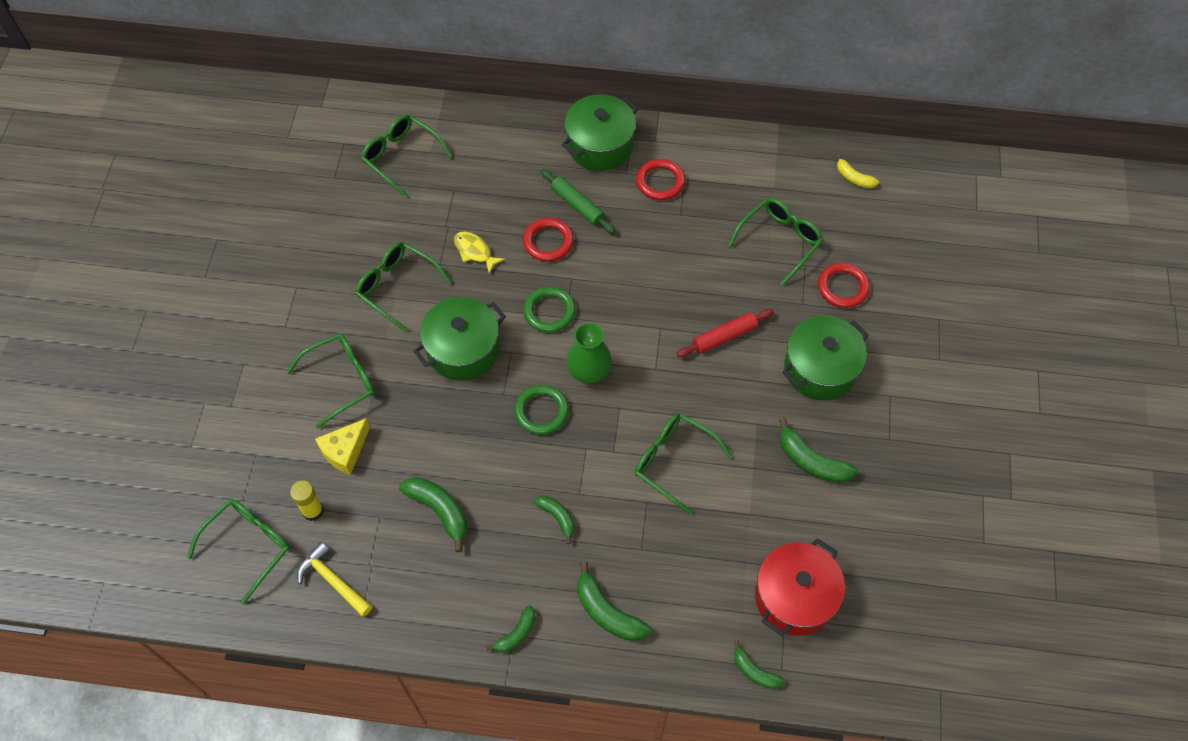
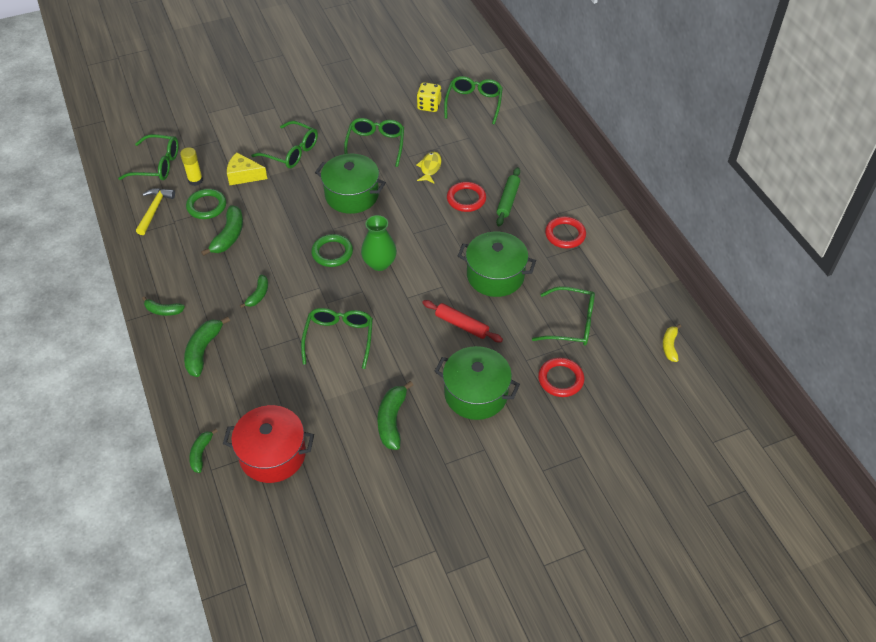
camera: 60 degrees right, 10 degrees down
green ring [523,286,576,333] -> green ring moved to [186,189,226,219]
green pot [562,94,639,171] -> green pot moved to [458,232,536,297]
none -> yellow dice [417,82,441,112]

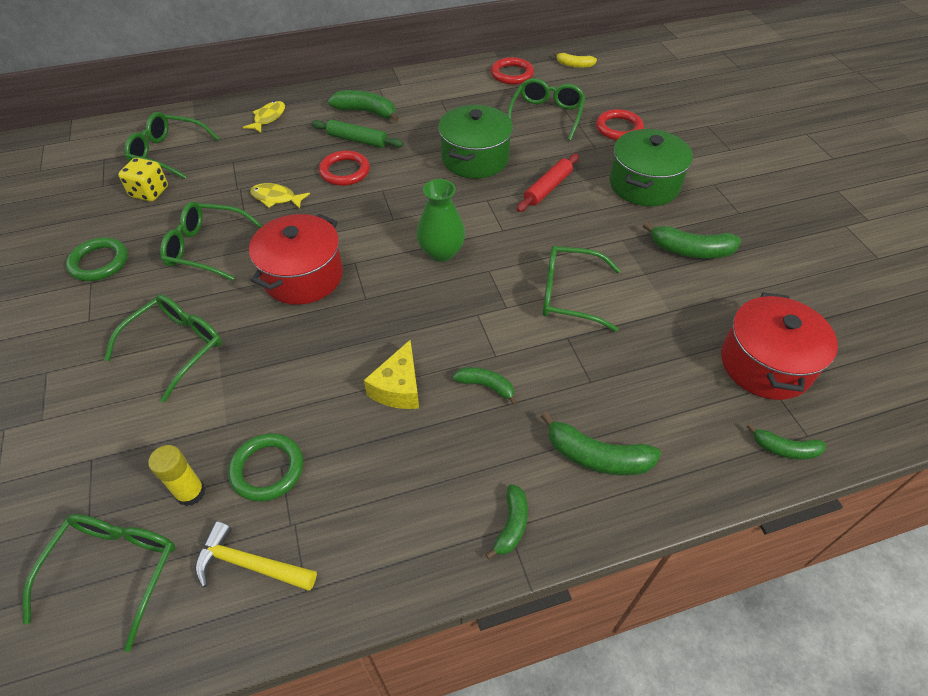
camera: 85 degrees left, 0 degrees up
green banana [201,205,243,256] -> green banana moved to [328,90,399,122]
yellow cheese [227,153,267,185] -> yellow cheese moved to [364,340,419,409]
green ring [311,234,353,267] -> green ring moved to [66,237,128,281]
green pot [315,154,386,214] -> red pot [249,214,343,305]
red ring [545,217,586,248] -> red ring moved to [491,57,534,85]
none -> yellow fish [243,101,285,133]

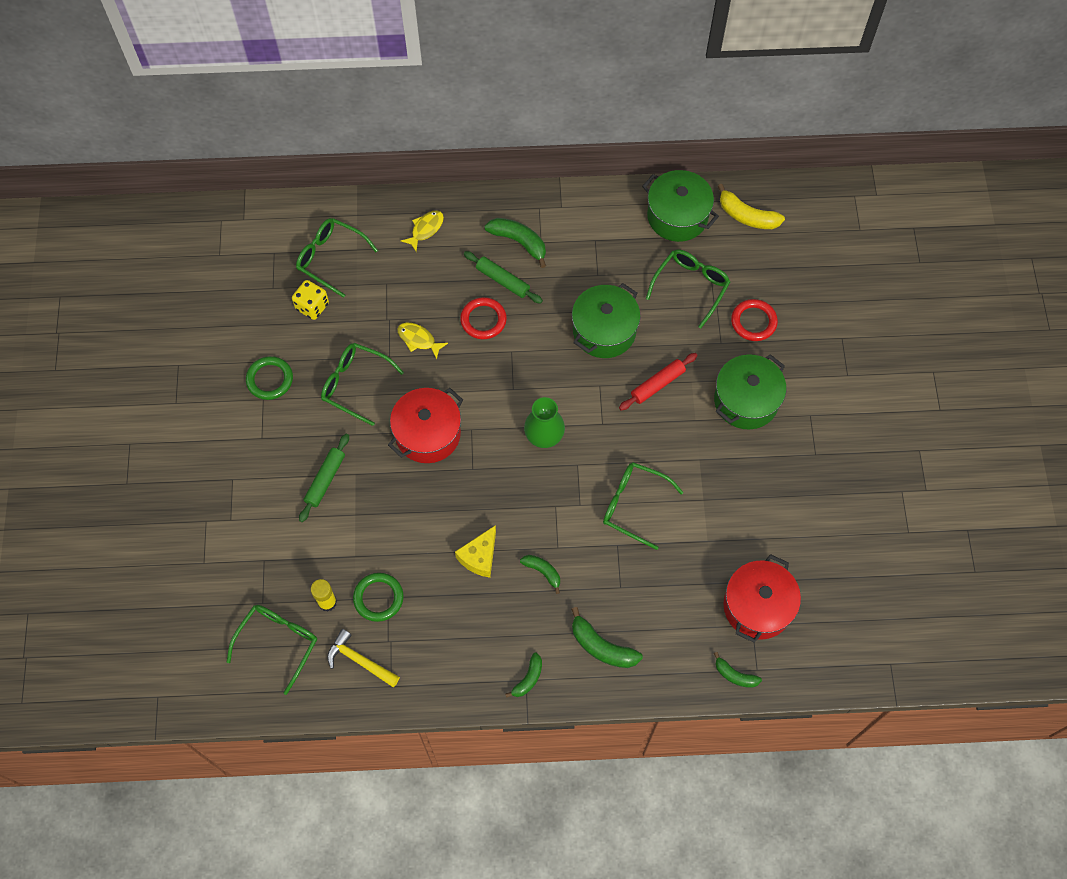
camera: 15 degrees right, 15 degrees up
green glasses [104,294,222,403] -> green rolling pin [299,433,349,522]
red ring [491,57,534,85] -> green pot [642,170,719,242]
yellow banana [553,52,597,68] -> yellow banana [718,184,785,229], size x1.61
green banana [643,222,741,258] -> none

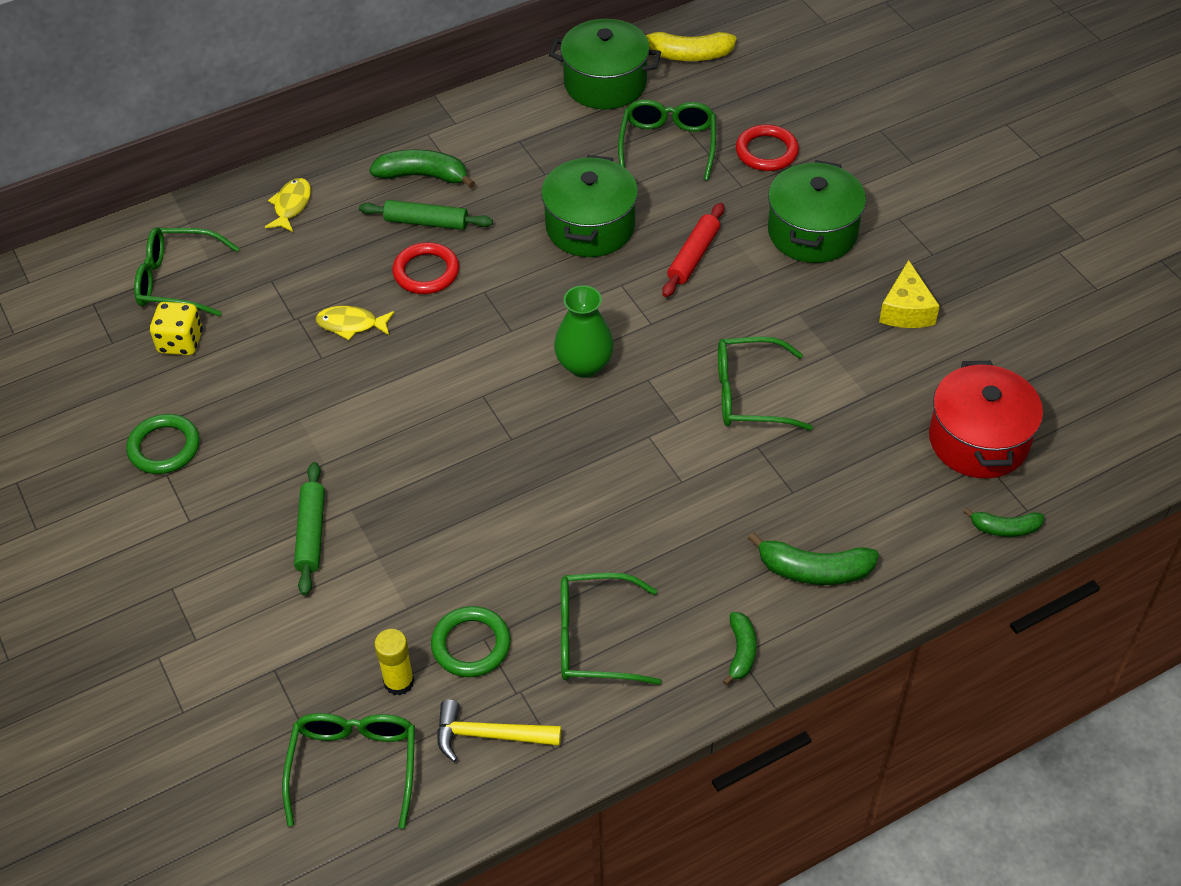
camera: 25 degrees left, 15 degrees down
green glasses [321,343,404,426] -> green glasses moved to [561,573,661,685]
red pot [388,388,463,463] -> none
yellow cheese [455,525,496,578] -> yellow cheese moved to [879,260,940,328]
green banana [520,555,560,594] -> none

